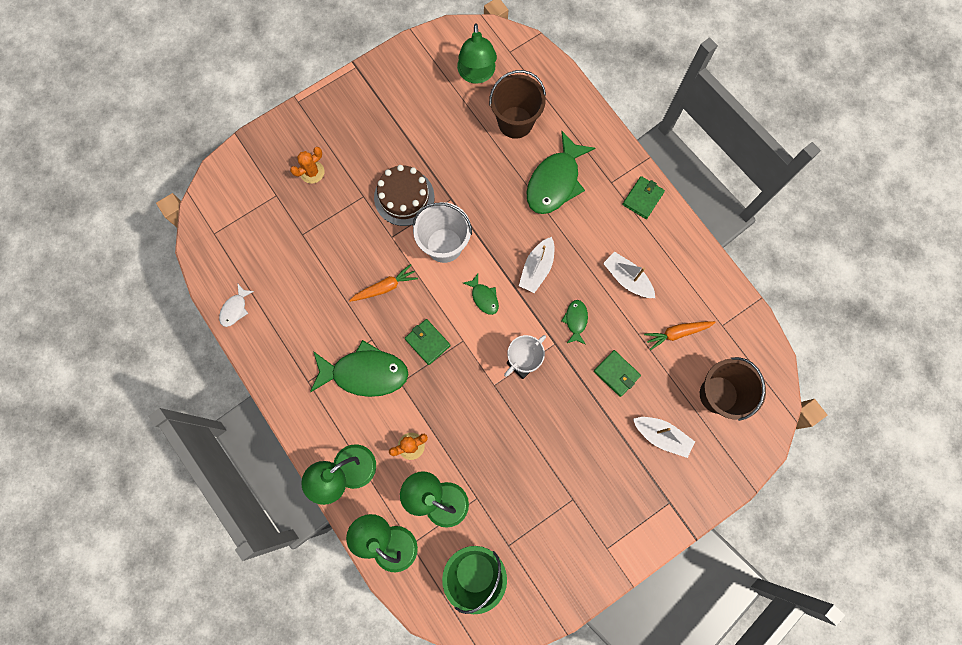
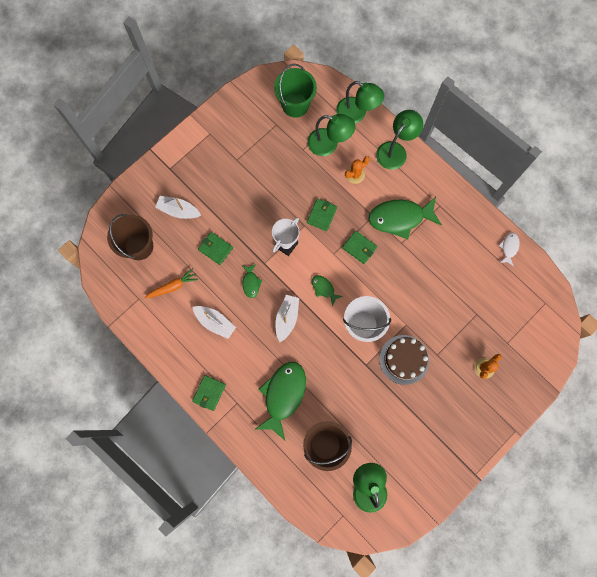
camera: 170 degrees right, 0 degrees up
orange carrot [349,264,418,302] -> none
none -> green wallet [307,199,337,231]

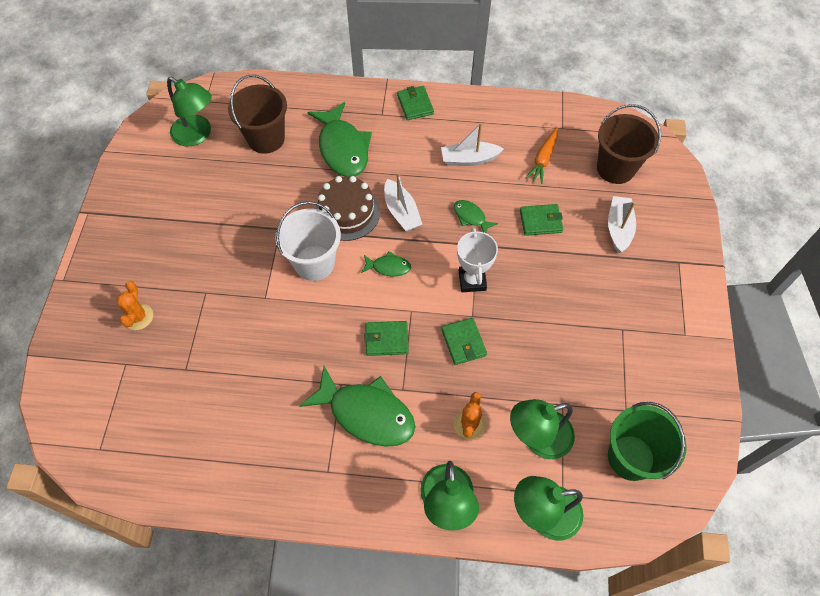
camera: 140 degrees right, 15 degrees down
white boat [155,196,201,219] -> white boat turned 60 degrees counterclockwise [608,196,636,253]
green fish [368,197,442,239] -> green fish turned 75 degrees clockwise [299,366,415,447]
brown cake [379,335,429,385] -> brown cake moved to [315,176,380,241]
white fish [498,233,520,267] -> none

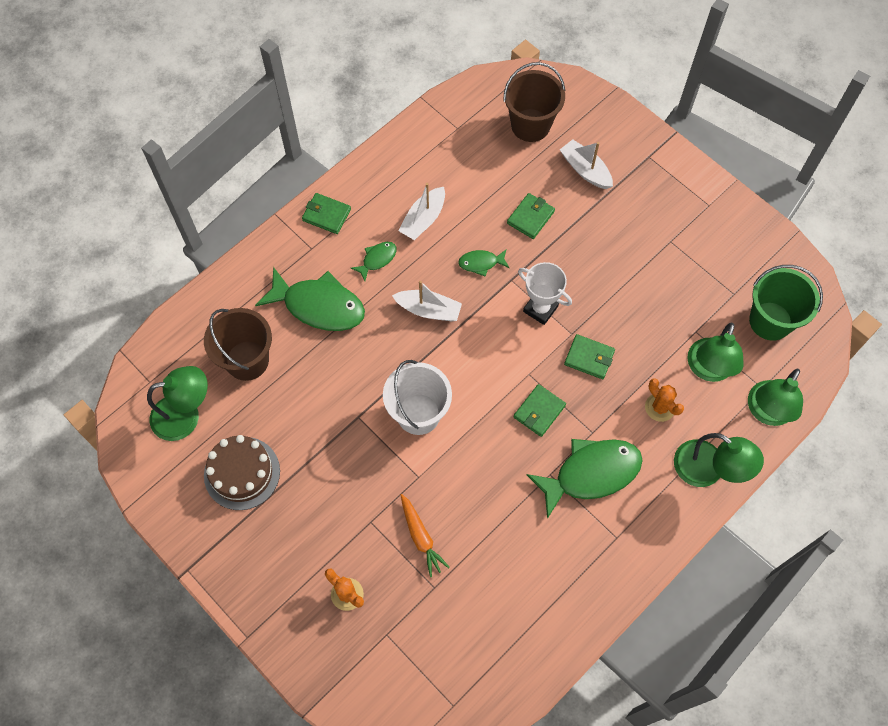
camera: 50 degrees left, 5 degrees up
brown cake [315,176,380,241] -> brown cake moved to [204,435,280,510]
green fish [361,251,411,277] -> green fish moved to [351,242,397,281]
orange carrot [526,128,558,184] -> orange carrot moved to [401,494,450,577]

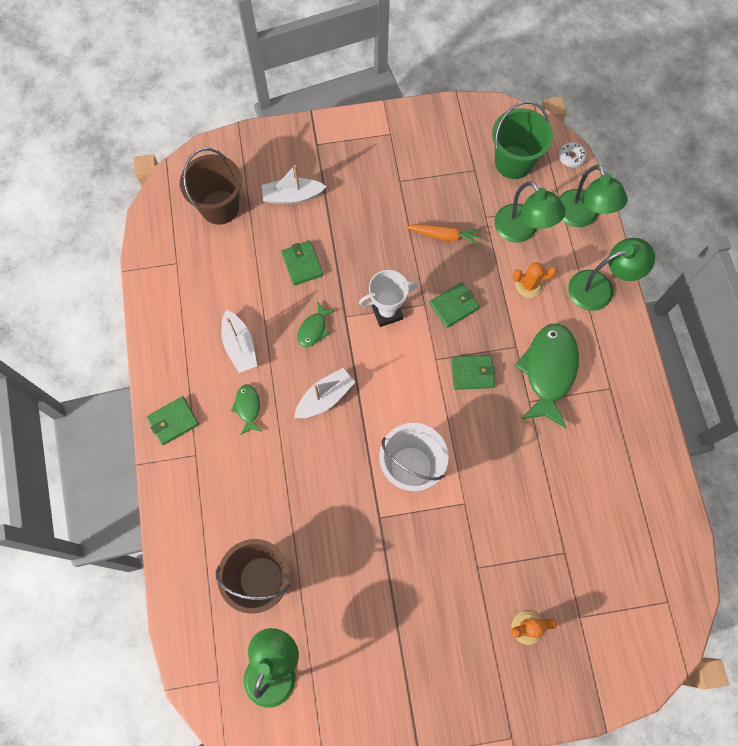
camera: 55 degrees left, 5 degrees up
brown cake [204,435,280,510] -> none
green fish [255,267,365,331] -> none
orange carrot [401,494,450,577] -> orange carrot moved to [406,224,482,245]
green wallet [514,384,566,437] -> green wallet turned 75 degrees counterclockwise [451,355,495,390]
none -> white donut [559,142,587,167]

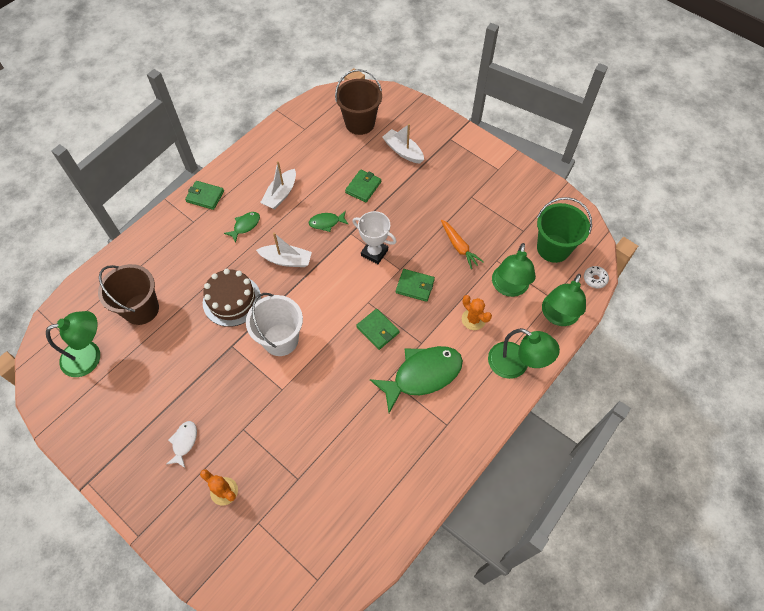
camera: 50 degrees right, 10 degrees down
none -> white fish [167,421,197,468]
none -> brown cake [203,269,261,327]

